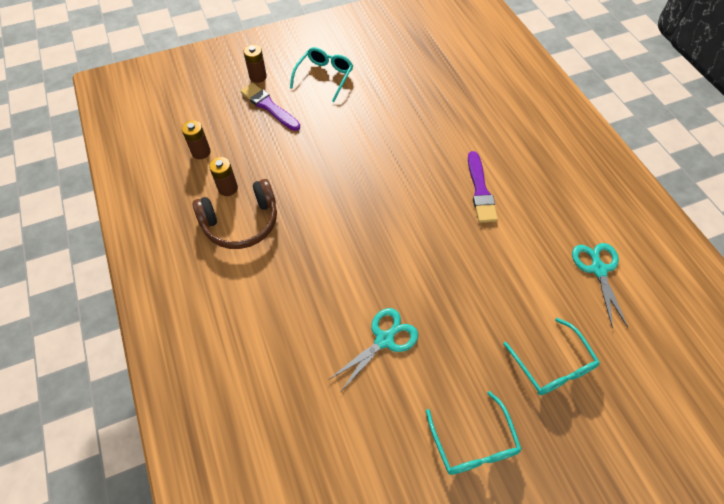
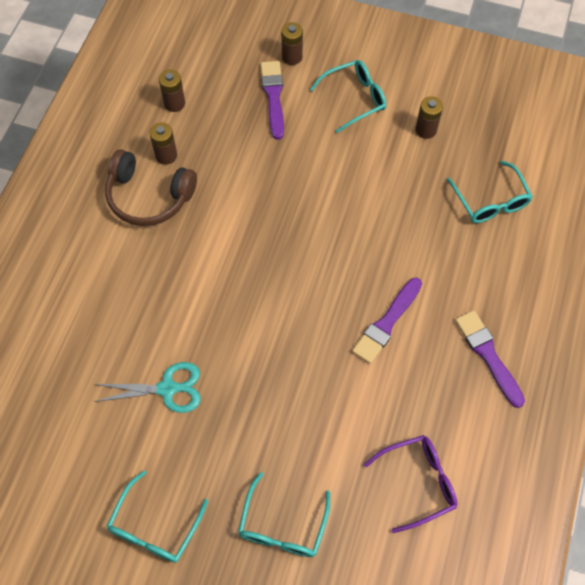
camera: 40 degrees right, 5 degrees up
turquoise scissors [572,243,628,329] -> purple glasses [364,435,458,533]
none -> brown battery [415,96,443,139]
none -> turquoise glasses [447,161,533,223]
none -> purple brush [455,310,525,408]

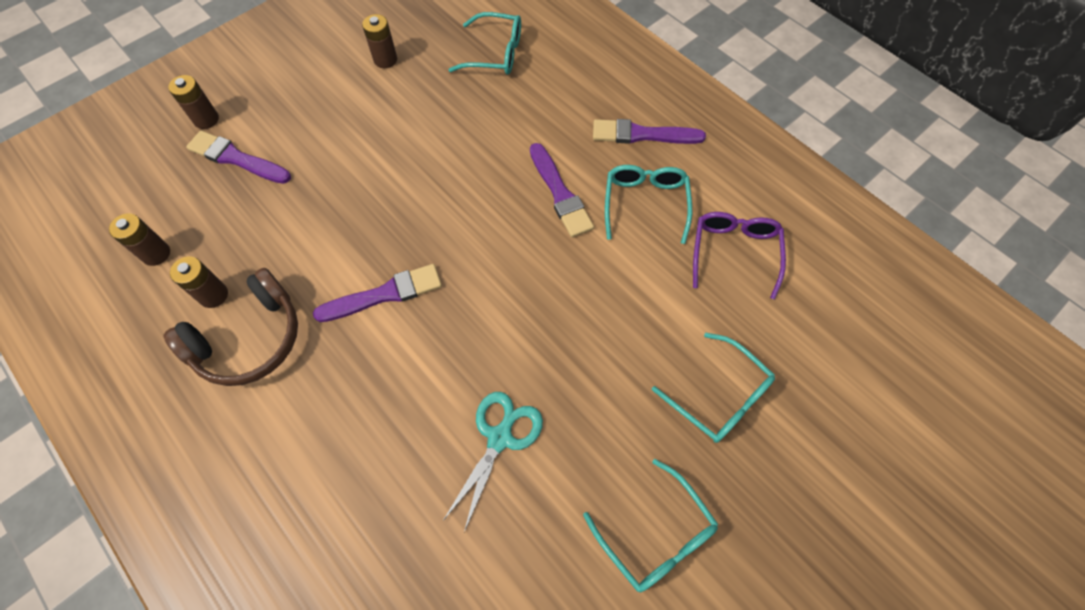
camera: 60 degrees left, 0 degrees up
turquoise glasses [310,60,386,133] -> turquoise glasses moved to [605,165,692,244]
none -> purple brush [313,264,442,322]

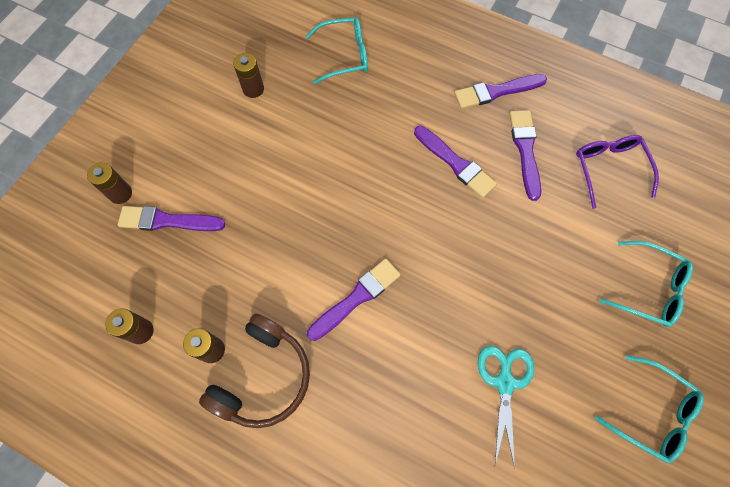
camera: 20 degrees left, 5 degrees up
turquoise glasses [605,165,692,244] -> purple brush [509,110,541,201]

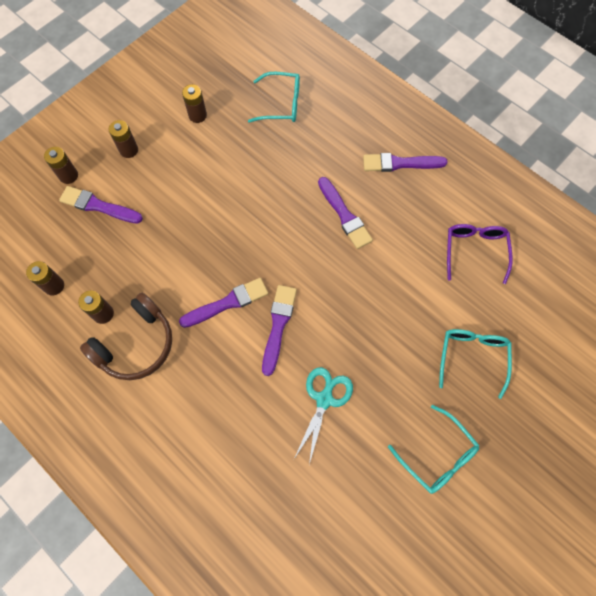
camera: 15 degrees right, 0 degrees up
purple brush [509,110,541,201] -> purple brush moved to [262,285,297,376]
turquoise glasses [599,241,693,327] -> turquoise glasses turned 120 degrees counterclockwise [439,329,512,399]
none -> brown battery [109,120,138,158]

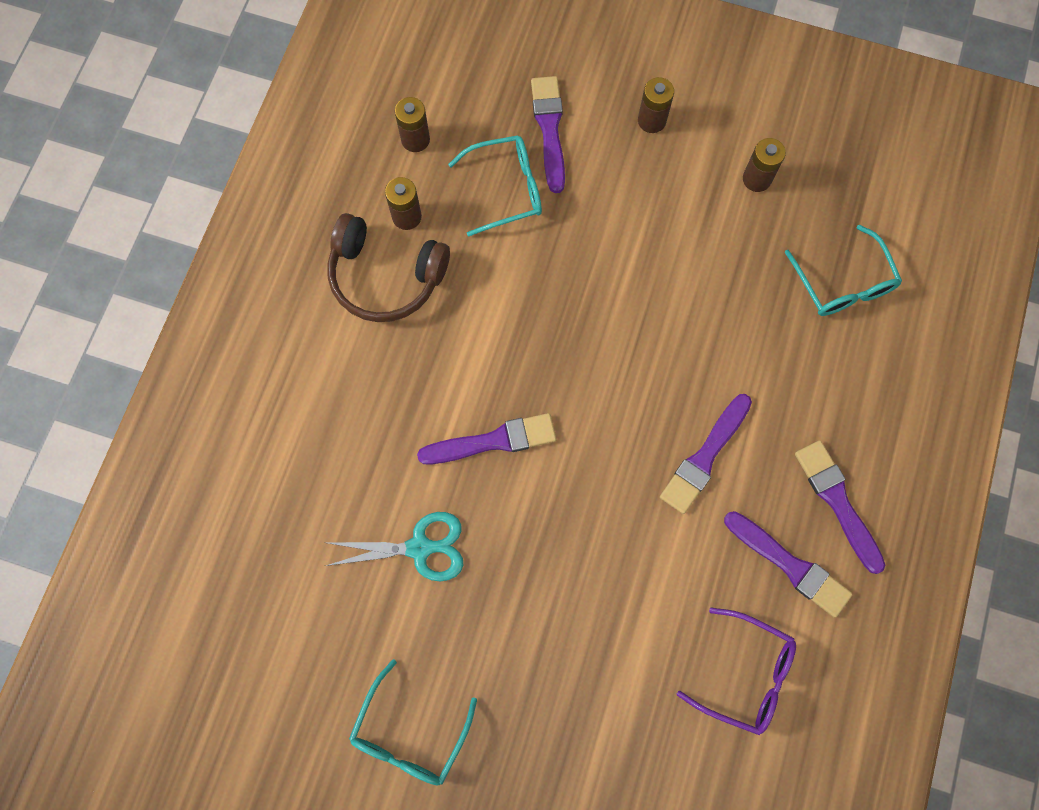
camera: 65 degrees right, 5 degrees up
brown battery [44,147,78,184] -> none
purple brush [179,278,268,328] -> purple brush moved to [724,511,853,618]
turquoise glasses [439,329,512,399] -> turquoise glasses moved to [448,135,542,237]
purple glasses [447,224,513,284] -> purple glasses turned 45 degrees clockwise [677,608,796,735]

